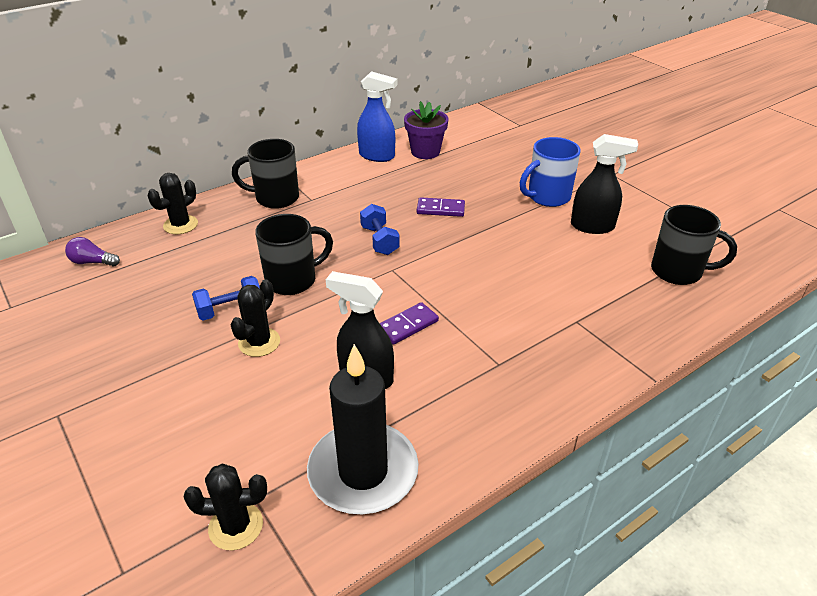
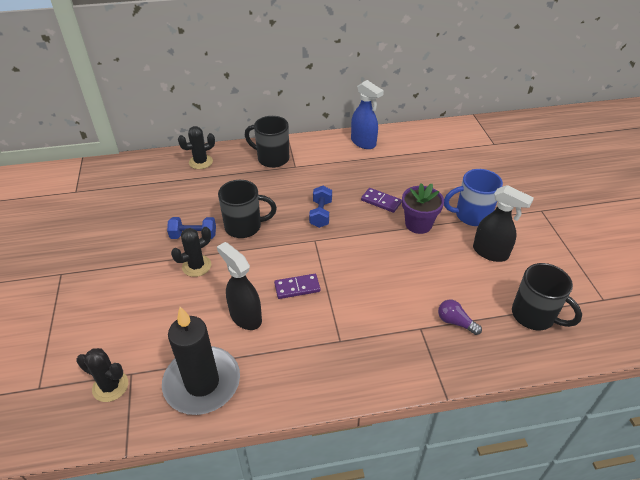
camera: 25 degrees right, 5 degrees up
purple light bulb [65,237,120,266] -> purple light bulb moved to [438,300,482,335]
purple flower pot [404,101,448,159] -> purple flower pot moved to [402,183,444,234]

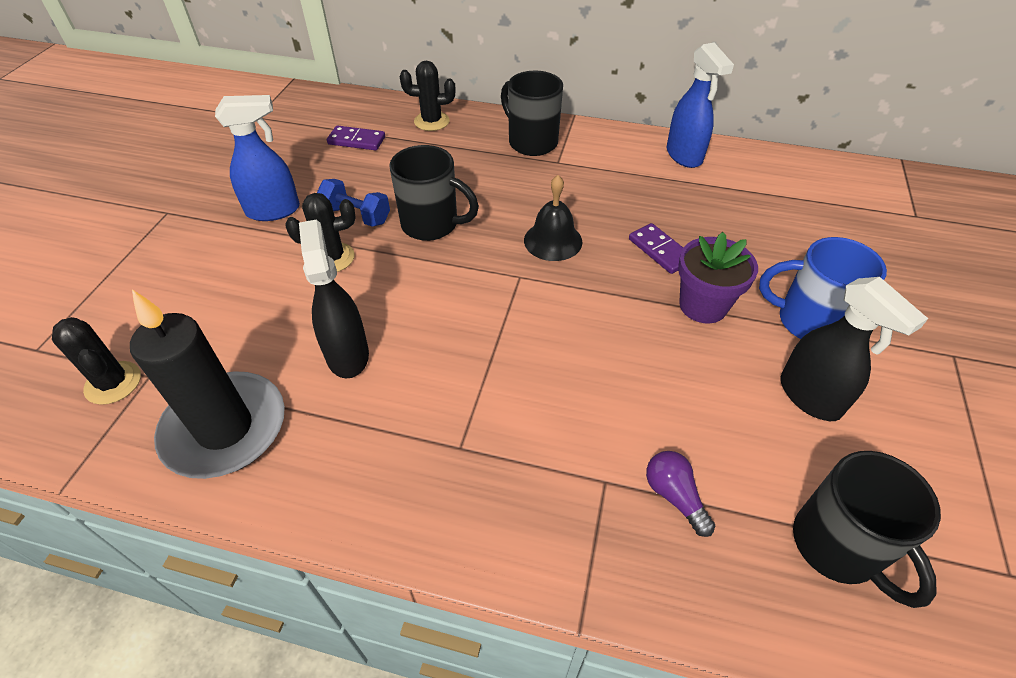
camera: 25 degrees right, 5 degrees up
purple domino [274,274,320,299] -> purple domino moved to [327,125,385,150]
blue dumbbell [309,186,332,228] -> black bell [524,175,582,261]
none -> blue spray bottle [215,95,300,221]

